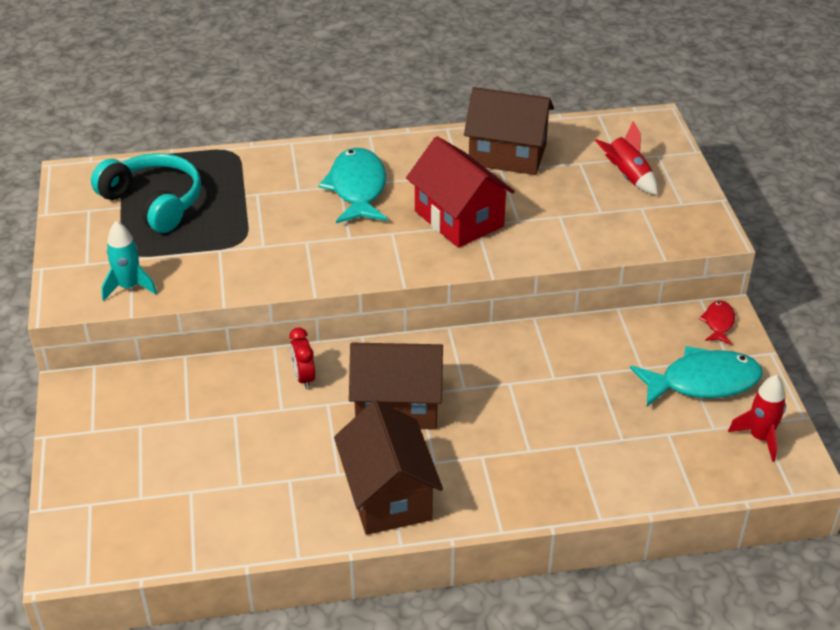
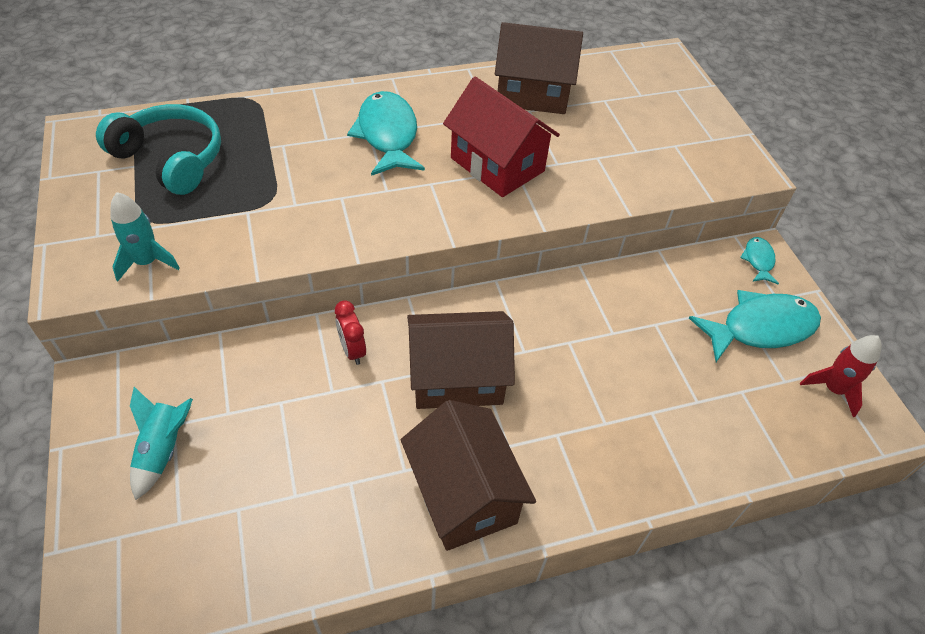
camera: 10 degrees left, 10 degrees up
red rocket [595,121,658,195] -> none
red fish [699,301,735,345] -> turquoise fish [740,237,779,284]
none -> turquoise rocket [130,387,193,500]

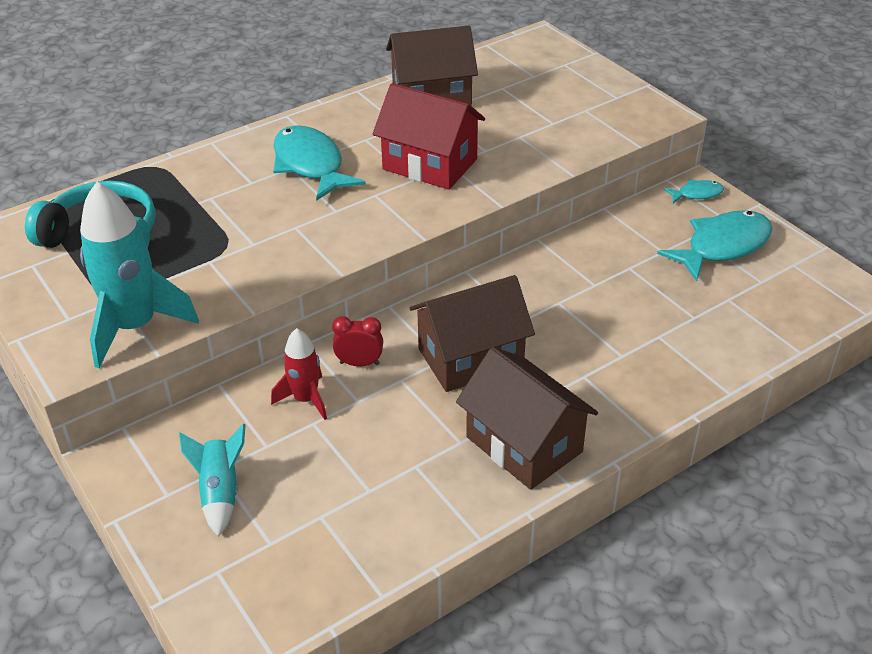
camera: 15 degrees left, 10 degrees down
turquoise rocket [110,192,180,281] -> turquoise rocket [80,182,199,368], size x1.78
red clock [335,300,366,365] -> red clock turned 135 degrees clockwise [332,316,383,367]
turquoise fish [740,237,779,284] -> turquoise fish turned 90 degrees clockwise [664,179,724,203]
red rocket [800,335,882,417] -> red rocket moved to [271,328,327,420]

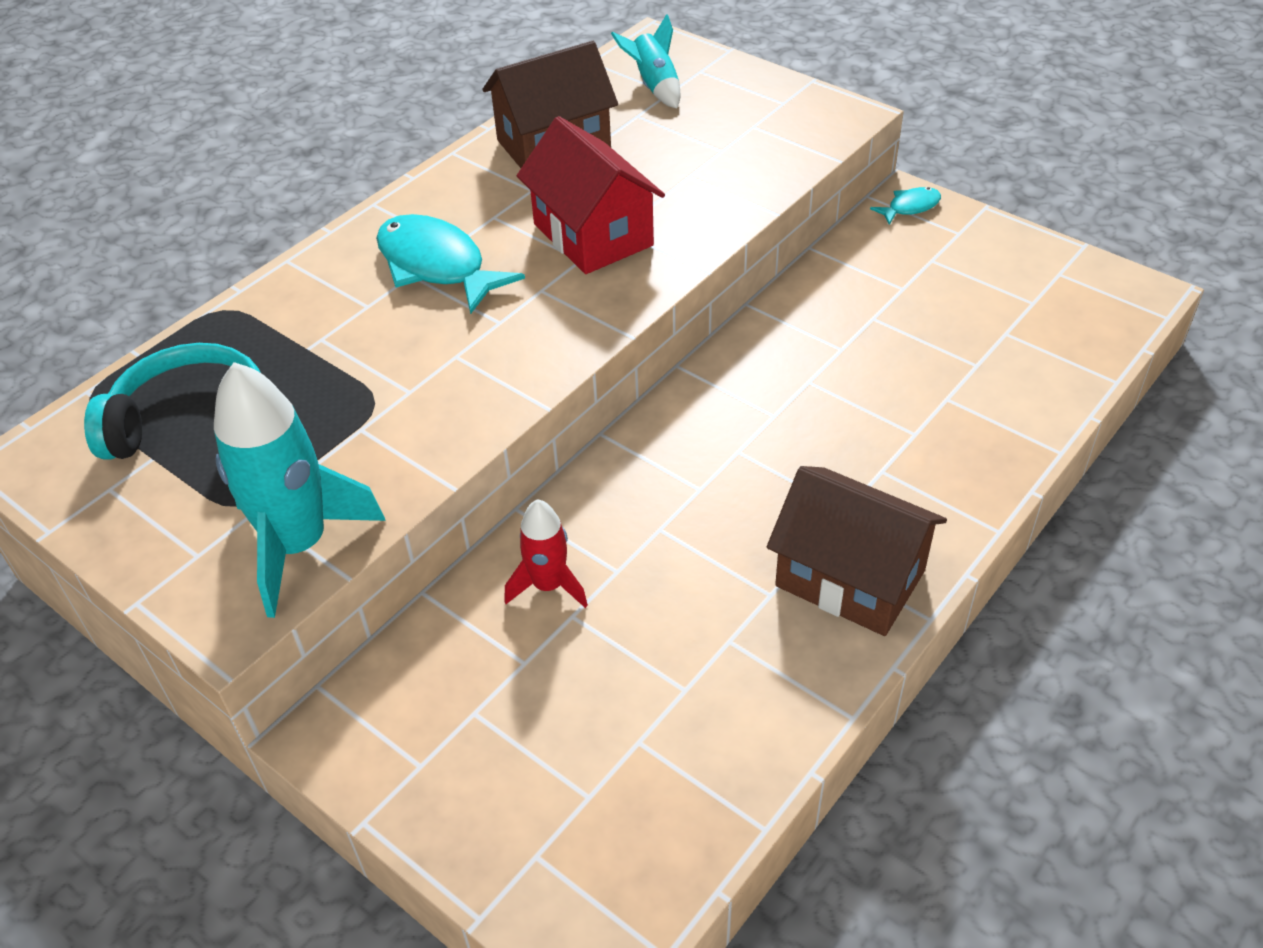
camera: 15 degrees left, 5 degrees up
turquoise rocket [179,423,246,537] -> turquoise rocket moved to [611,14,680,108]
red clock [332,316,383,367] -> none
red house [373,83,485,190] -> red house turned 45 degrees clockwise [517,116,665,274]
brown house [409,275,535,392] -> none
turquoise fish [657,210,772,281] -> none

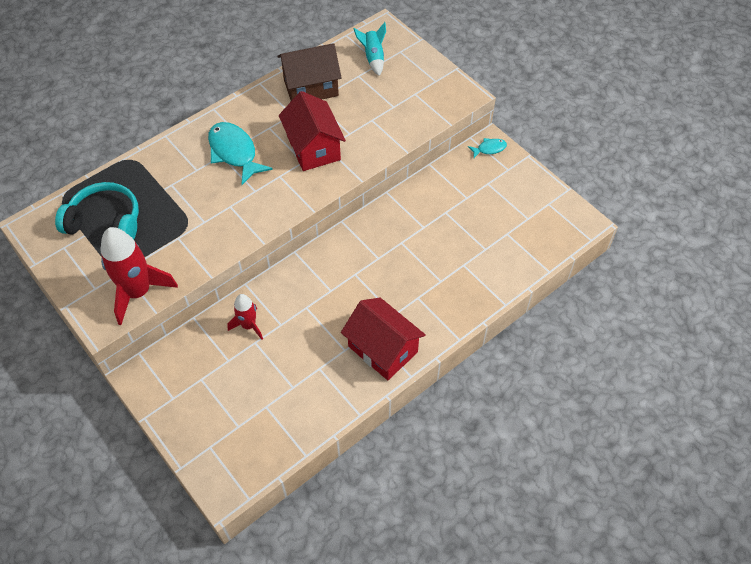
camera: 10 degrees right, 10 degrees up
turquoise rocket [214,362,386,618] -> red rocket [101,227,178,325]
brown house [767,466,947,636] -> red house [341,298,426,380]

